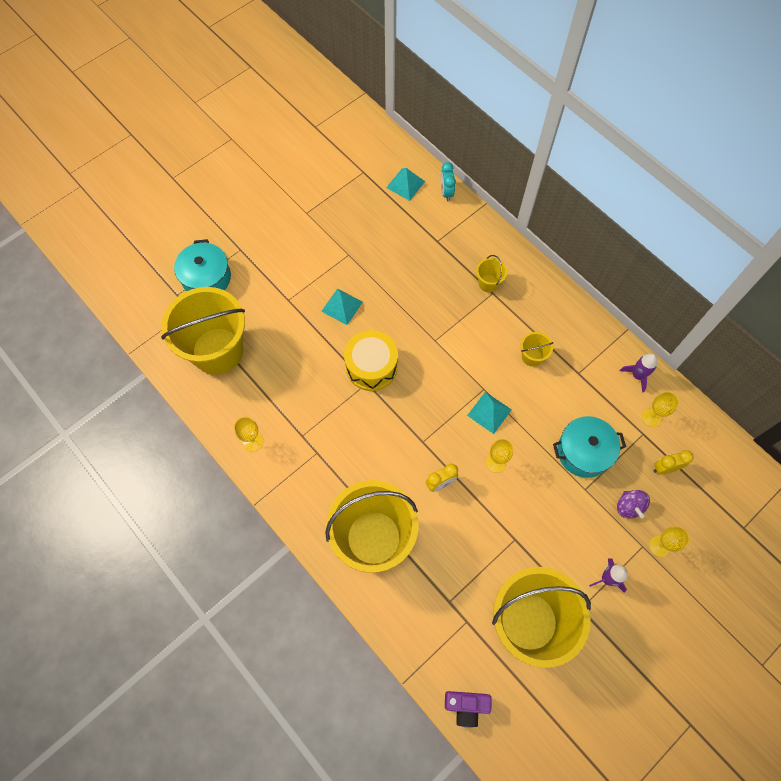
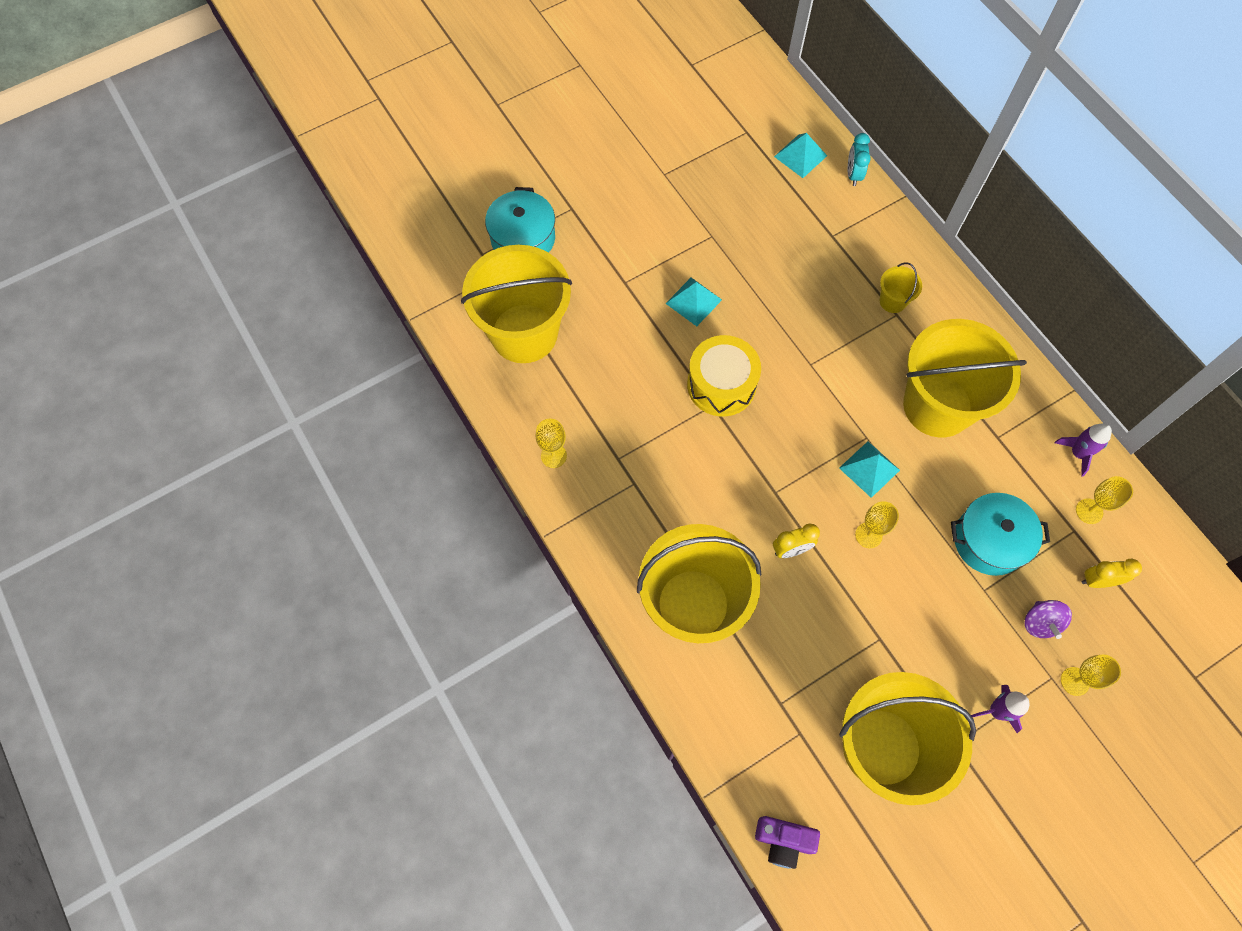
camera: 10 degrees right, 0 degrees up
yellow bucket [521,332,553,367] -> yellow bucket [903,319,1027,438], size x2.45

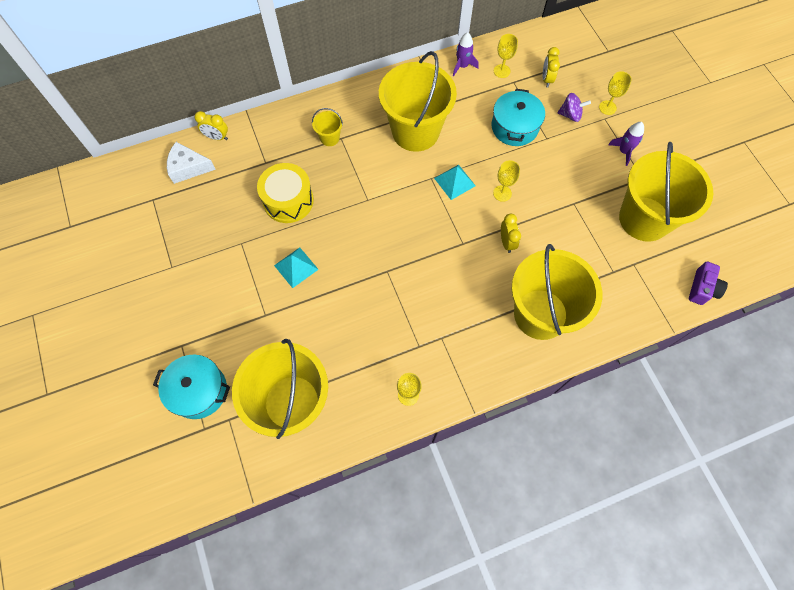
camera: 80 degrees left, 0 degrees up
yellow drum [687,335,761,416] -> yellow drum moved to [257,163,314,223]
turquoise pyramid [774,133,827,178] -> white cheese [167,142,216,184]
turquoise clock [848,133,871,186] -> yellow clock [195,111,228,140]

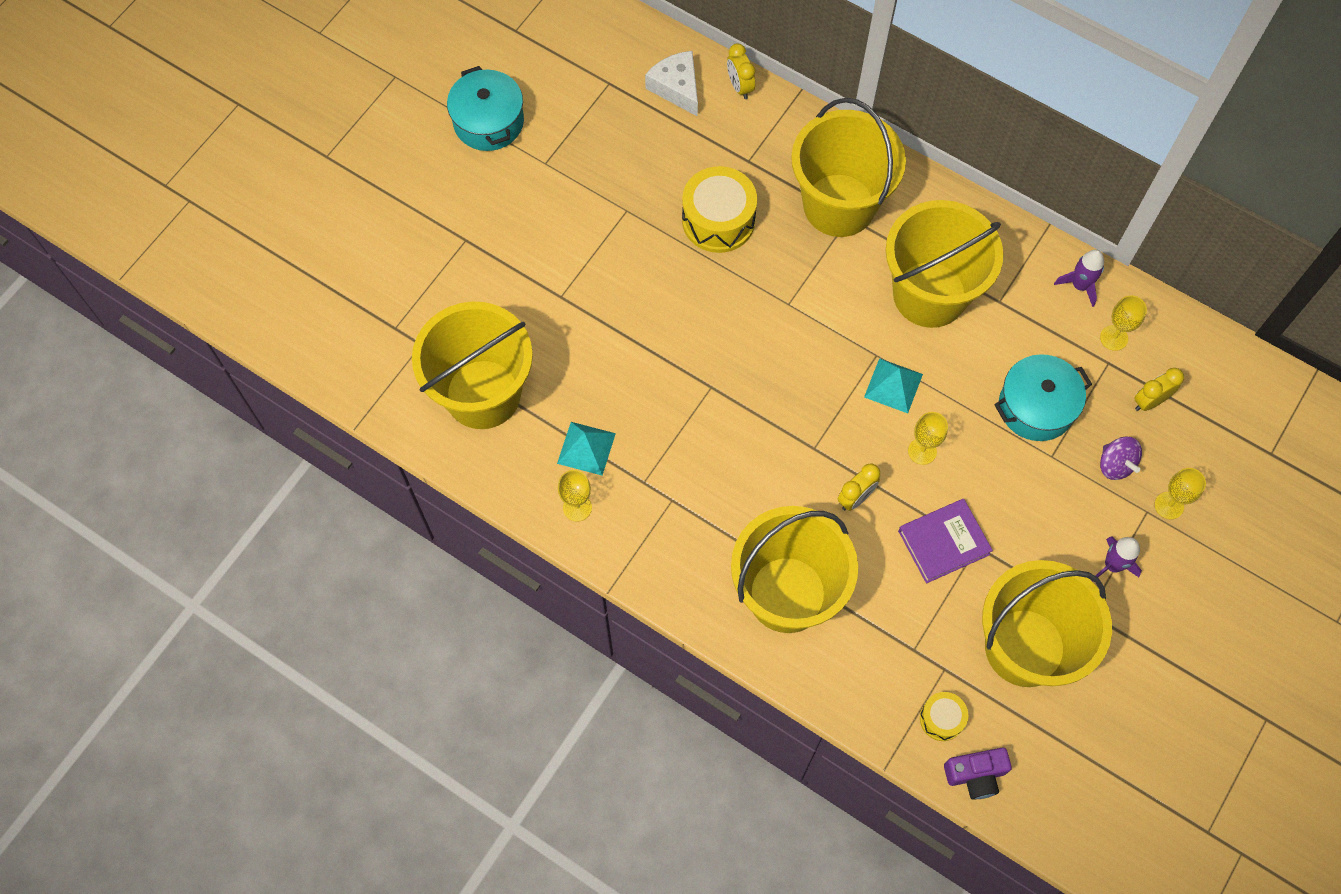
camera: 55 degrees right, 0 degrees up
turquoise pot [153,355,230,419] -> turquoise pot moved to [447,66,524,151]
turquoise pyramid [274,248,319,288] -> turquoise pyramid moved to [557,422,616,475]
yellow bucket [312,108,343,146] -> yellow bucket [791,98,906,237], size x2.45
none -> purple book [898,499,993,583]
none -> yellow drum [920,692,968,741]

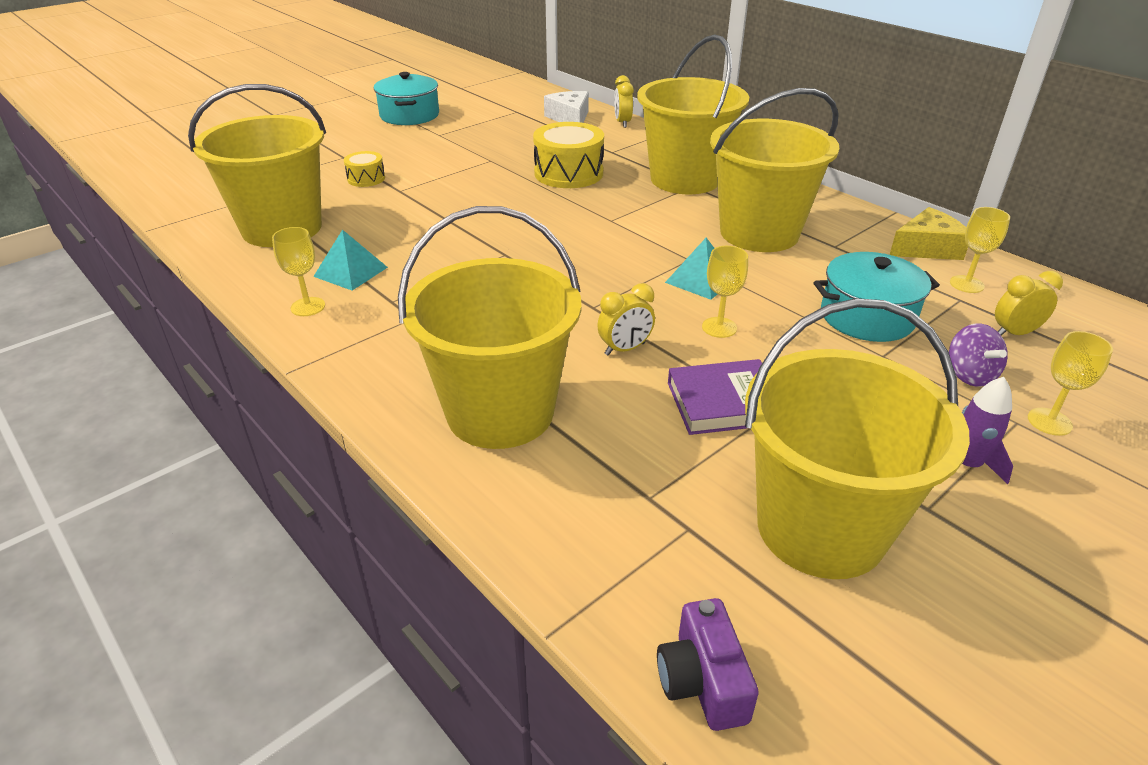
camera: 15 degrees right, 30 degrees down
yellow drum [920,692,968,741] -> yellow drum moved to [344,151,385,187]
purple camera [944,748,1012,800] -> purple camera turned 75 degrees clockwise [657,598,759,731]
purple rocket [1054,249,1104,307] -> yellow cheese [890,207,968,260]

